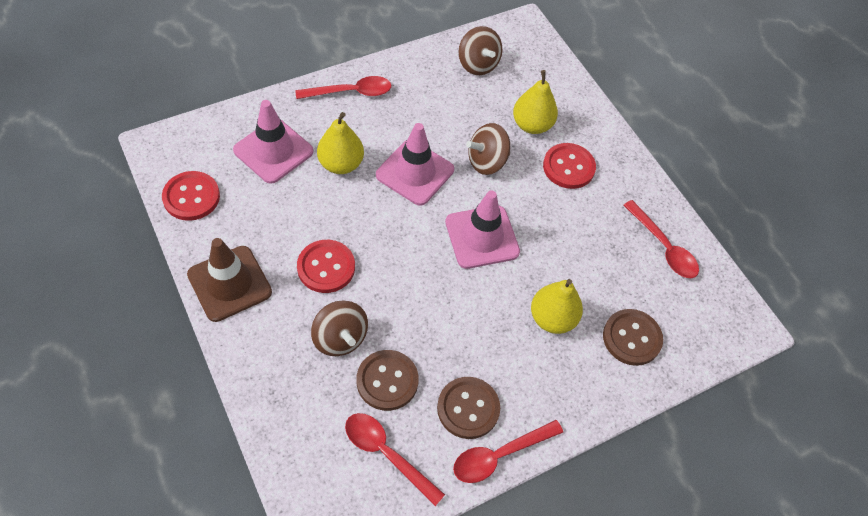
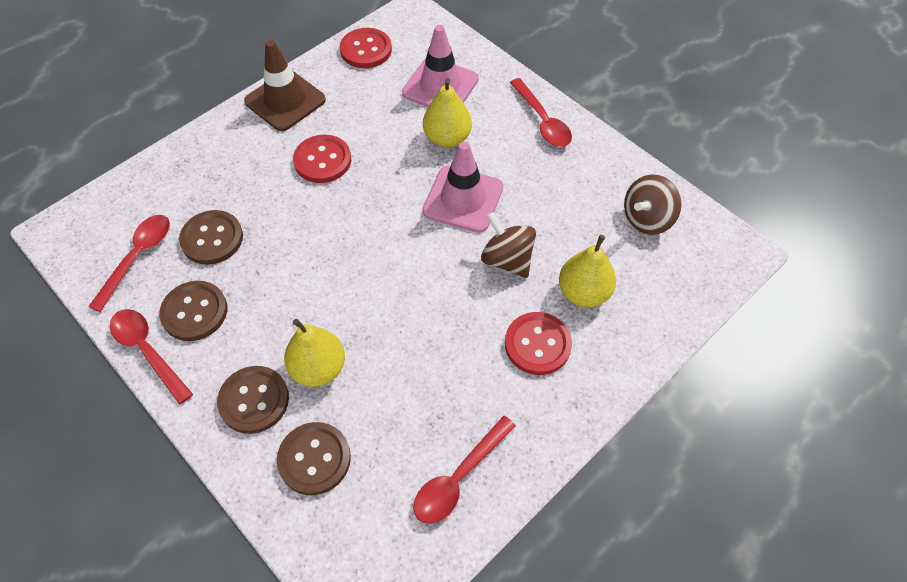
camera: 80 degrees right, 0 degrees up
brown spinning top [311,300,368,356] -> none
pink traffic cone [445,190,520,269] -> none
none -> brown button [217,366,289,434]

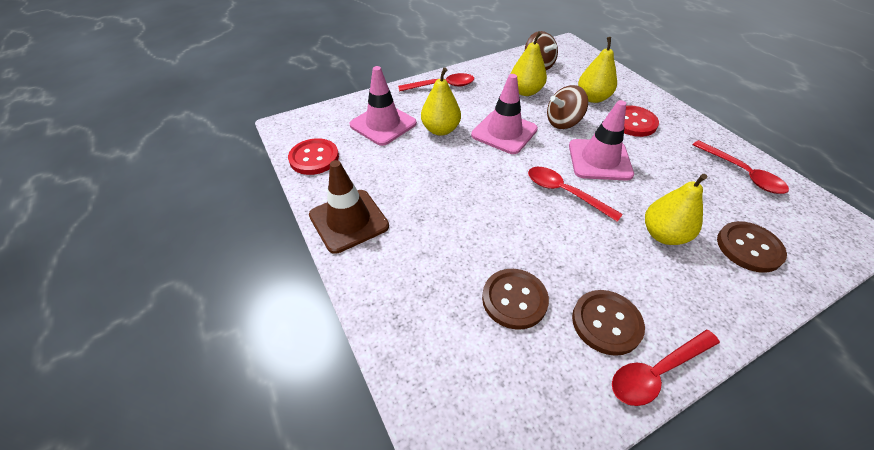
camera: 75 degrees left, 10 degrees down
red spoon [88,215,170,312] -> red spoon moved to [528,167,623,222]
brown button [217,366,289,434] -> none
red button [293,134,351,183] -> none
none -> yellow pear [511,32,547,96]
none -> pink traffic cone [569,100,634,181]

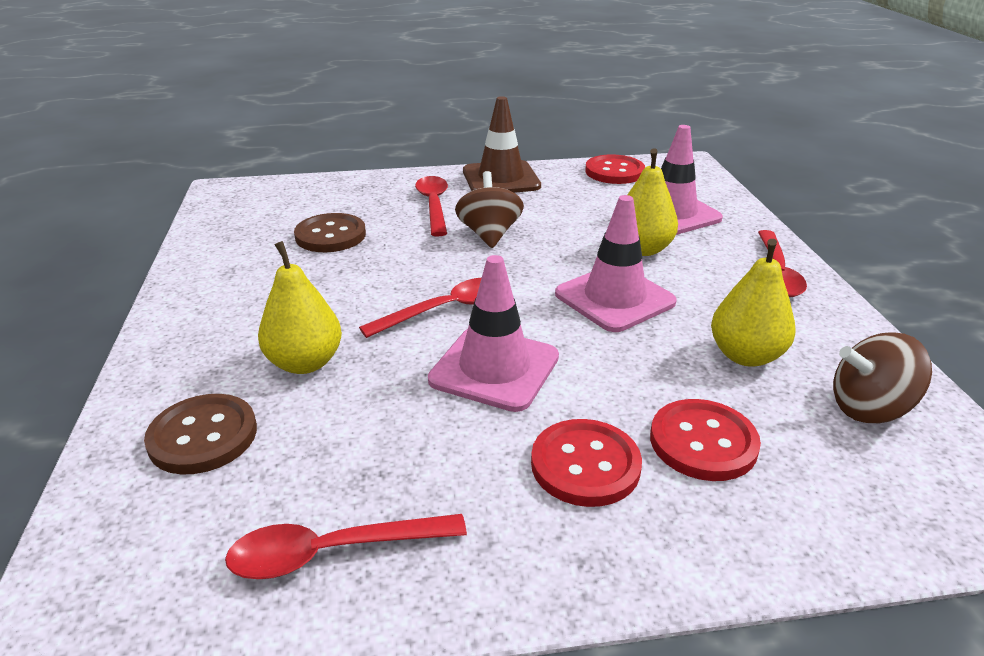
camera: 110 degrees right, 15 degrees down
brown spinning top [547,85,588,129] -> brown spinning top moved to [455,171,524,248]
brown button [572,290,645,356] -> none
yellow pear [578,37,617,103] -> red button [650,399,761,481]
red spoon [612,330,720,406] -> red spoon moved to [415,176,448,236]

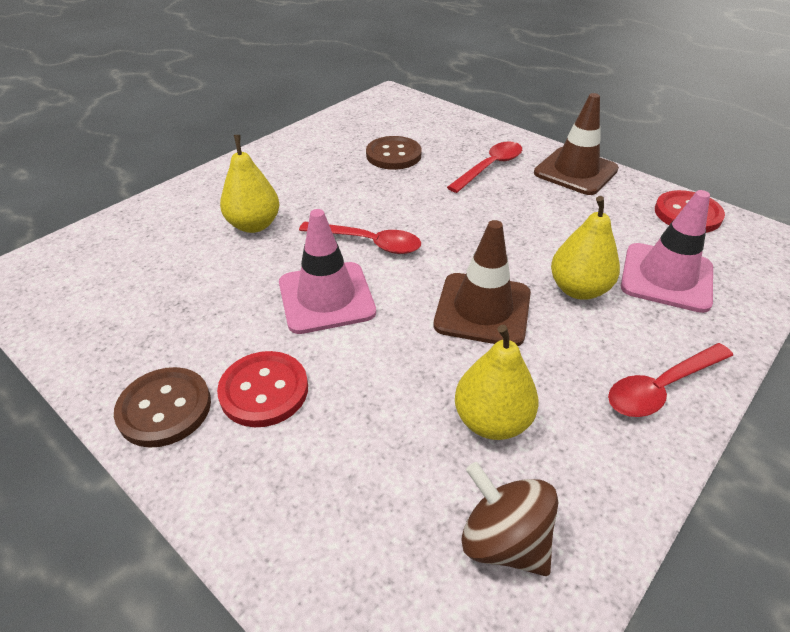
camera: 50 degrees right, 10 degrees up
brown button [144,394,257,475] -> brown button moved to [114,367,211,448]
red spoon [225,514,467,579] -> none
brown spinning top [455,171,524,248] -> none
pink traffic cone [555,195,677,332] -> brown traffic cone [434,220,531,346]
red button [650,399,761,481] -> none

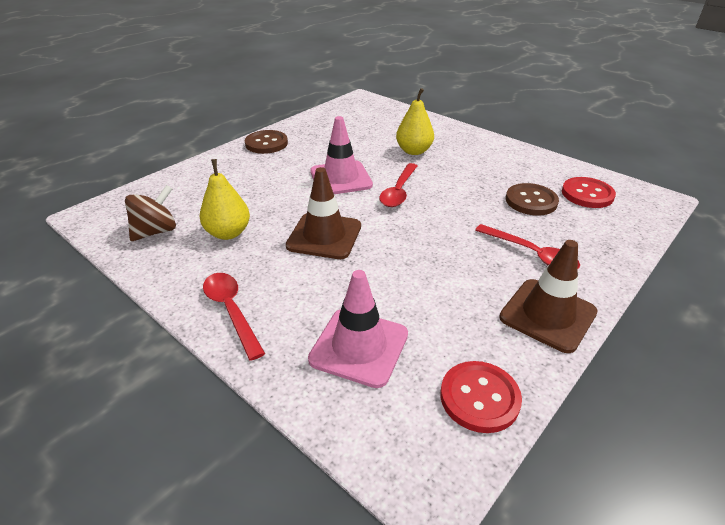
camera: 90 degrees right, 5 degrees down
red button [217,351,308,427] -> red button moved to [562,177,616,208]
yellow pear [551,196,620,300] -> none

